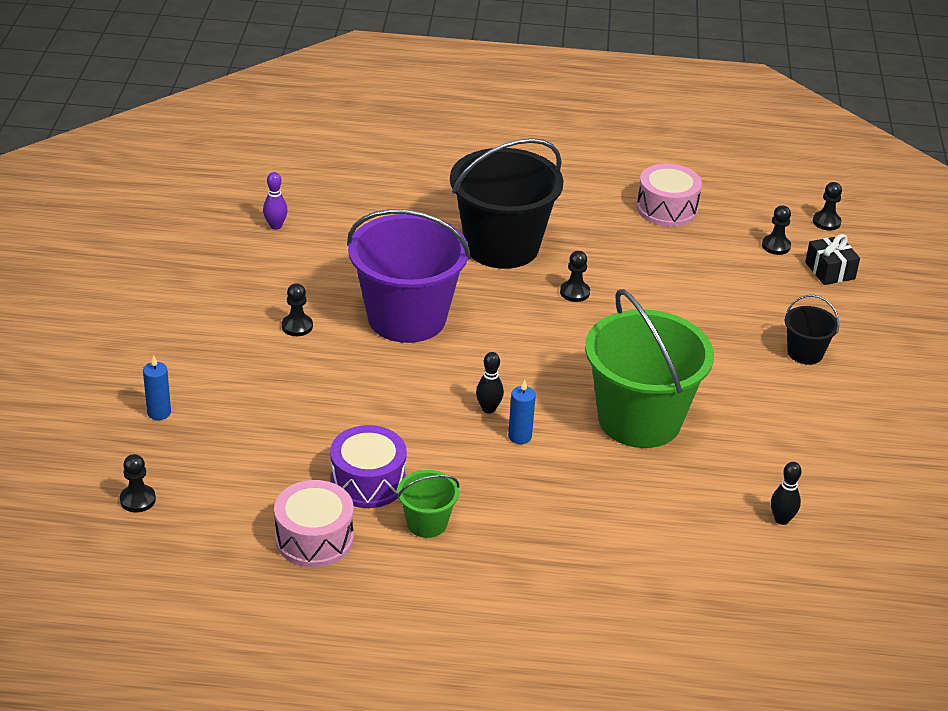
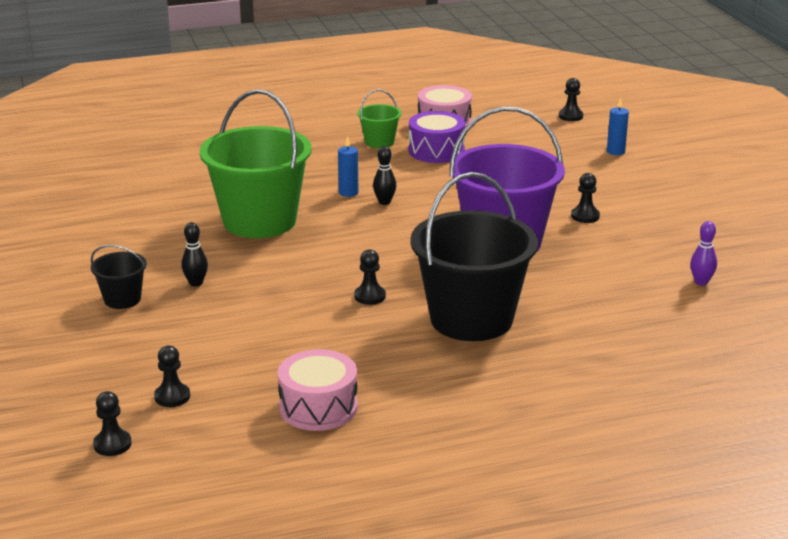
camera: 160 degrees right, 10 degrees down
black bowling pin [771,462,802,525] -> black bowling pin moved to [181,222,208,287]
black gift [805,234,860,285] -> none

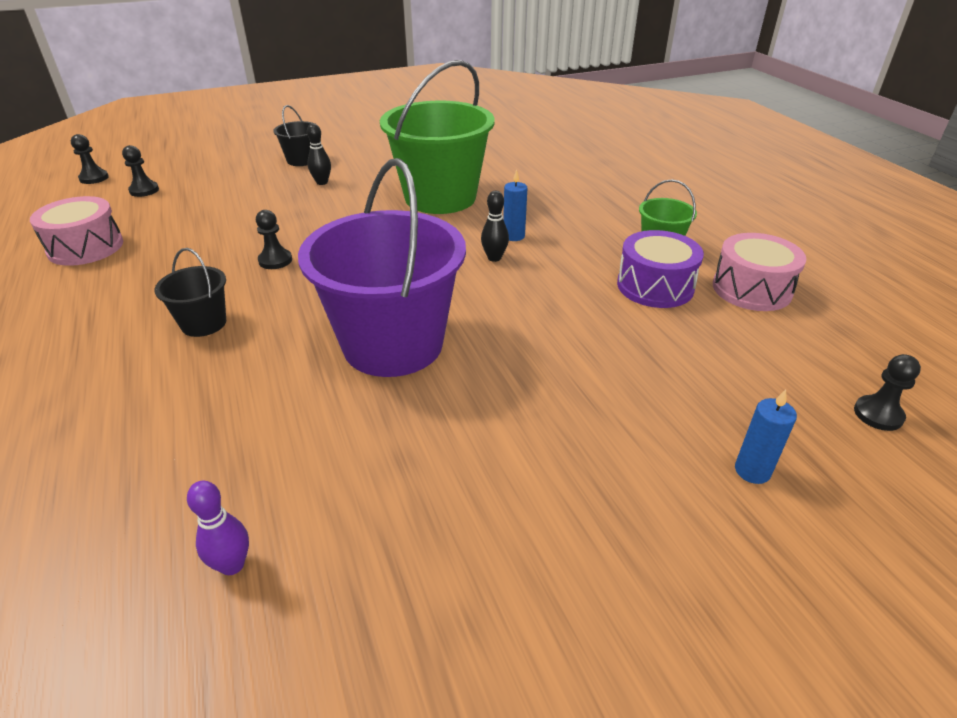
camera: 85 degrees right, 10 degrees up
black bucket [410,172,538,341] -> black bucket [154,248,226,337], size x0.45
black pawn [571,173,600,223] -> none

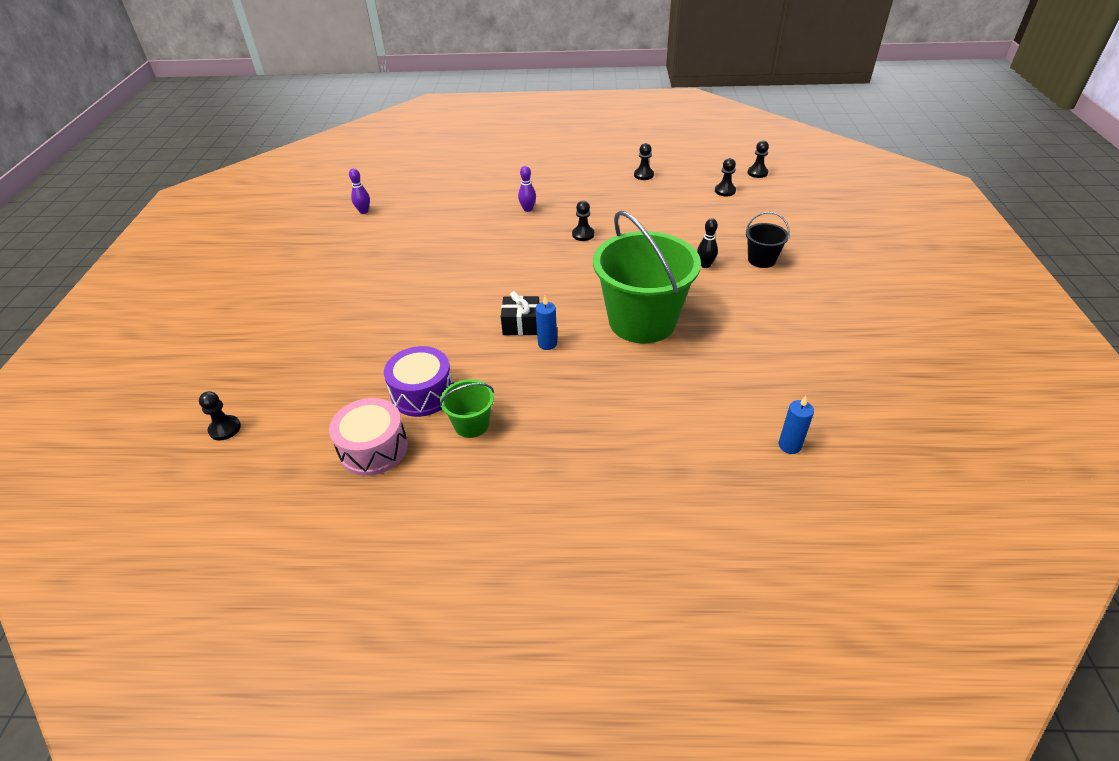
camera: 115 degrees right, 5 degrees up
pink drum [30,196,123,266] -> black pawn [634,143,654,180]
black bucket [154,248,226,337] -> purple bowling pin [518,166,536,212]
purple bucket [298,158,466,377] -> none
black bowling pin [481,191,509,262] -> black gift [501,291,539,335]
blue candle [735,389,797,484] -> blue candle moved to [779,396,814,454]

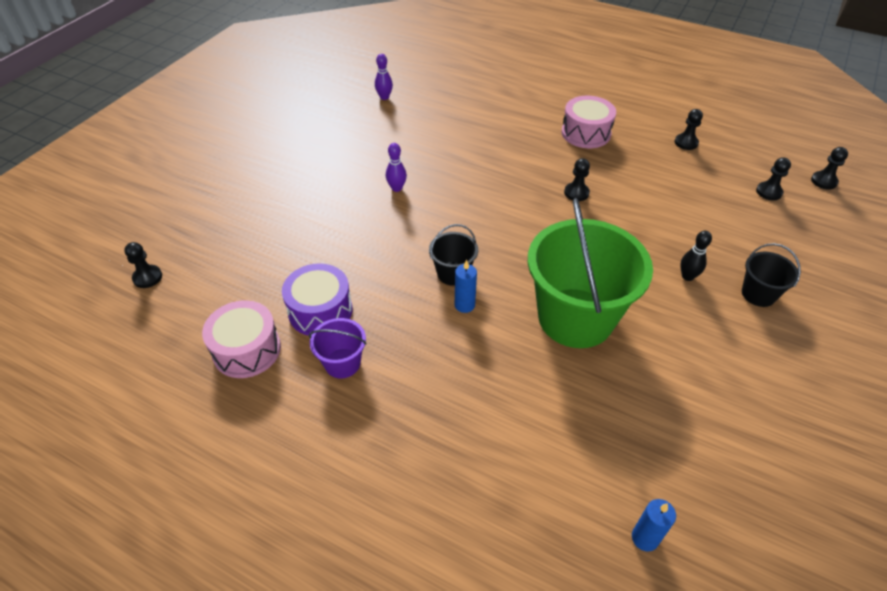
camera: 25 degrees right, 5 degrees up
green bucket [440,379,494,438] -> purple bucket [309,318,367,378]
black gift [501,291,539,335] -> black bucket [429,224,478,286]
purple bowling pin [518,166,536,212] -> purple bowling pin moved to [386,143,407,192]
none -> pink drum [561,96,616,148]

